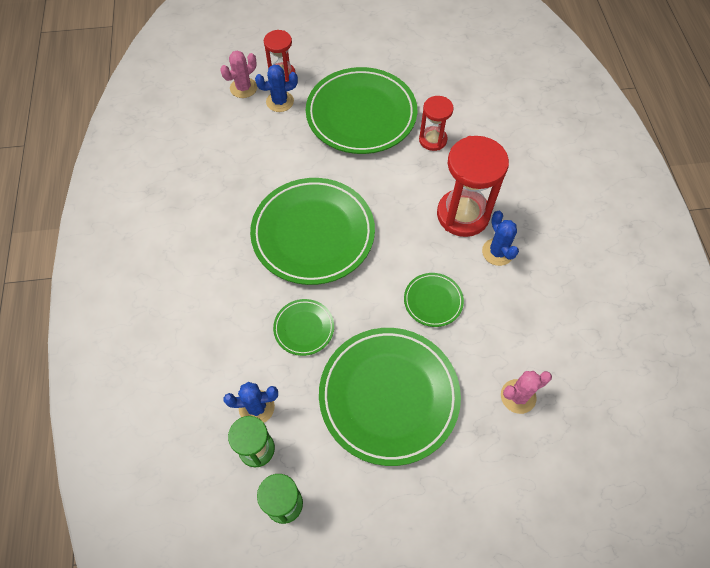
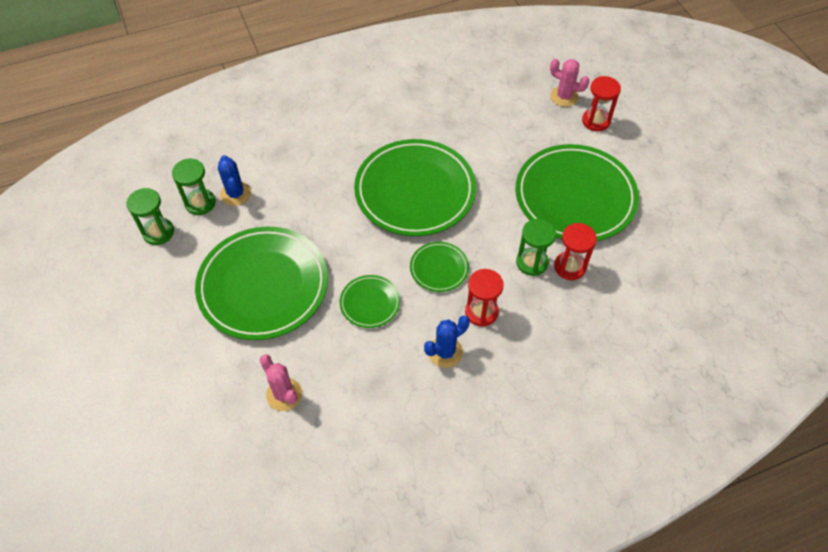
camera: 75 degrees right, 5 degrees down
blue cactus [255,65,298,112] -> none
green plate [273,299,334,356] -> green plate moved to [410,242,469,292]
red hourglass [437,136,509,237] -> red hourglass [465,269,504,327], size x0.57
none -> green hourglass [516,219,556,276]

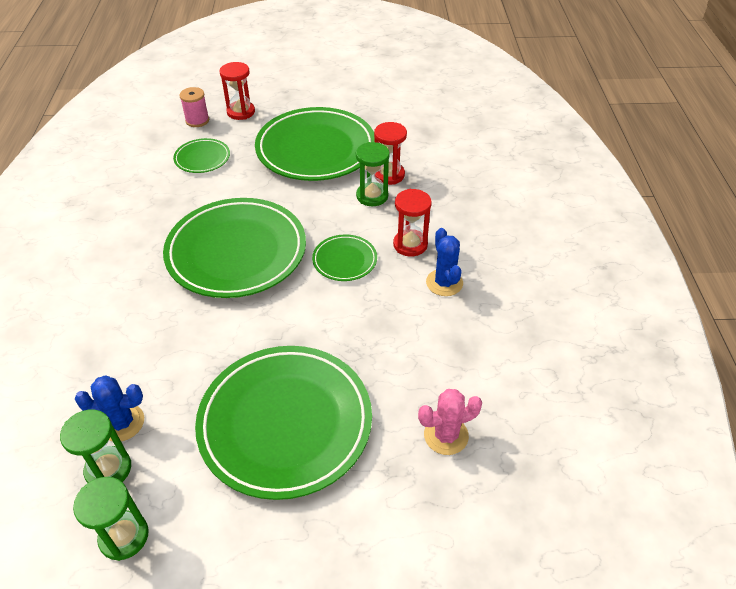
camera: 70 degrees left, 10 degrees down
green plate [340,275,400,328] -> green plate moved to [173,138,230,173]
pink cactus [550,59,589,107] -> pink spool [179,87,209,127]

